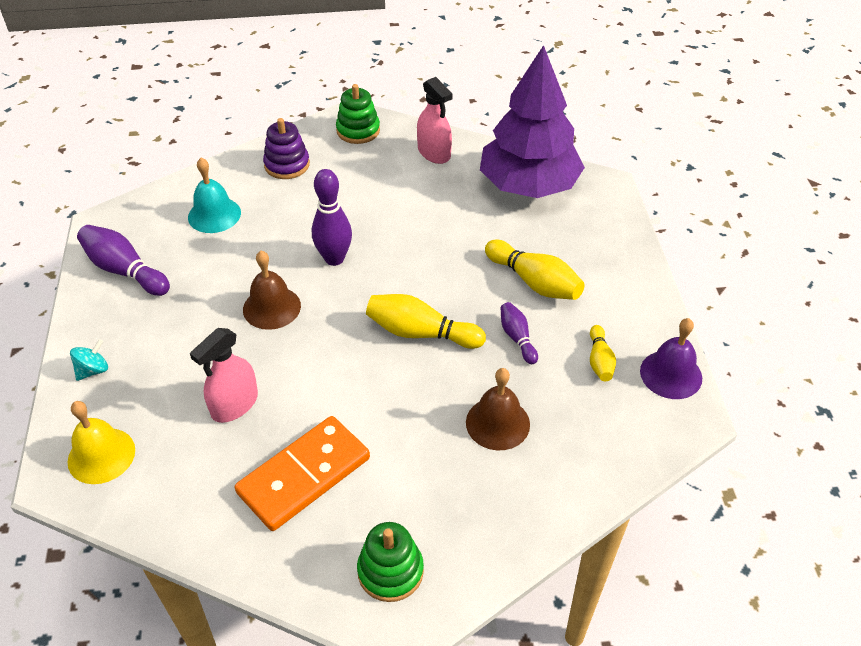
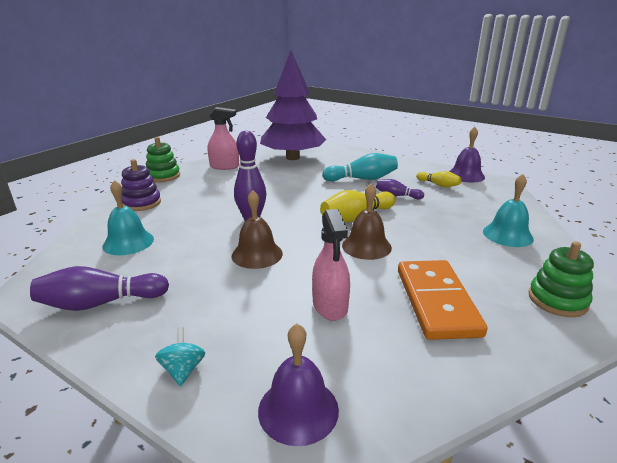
camera: 50 degrees left, 20 degrees down
yellow bell [68,401,135,484] -> purple bell [258,324,339,446]
brown bell [466,368,530,450] -> brown bell moved to [342,183,392,260]
yellow bowling pin [485,239,585,300] -> turquoise bowling pin [322,153,398,181]
none -> turquoise bell [483,174,534,247]

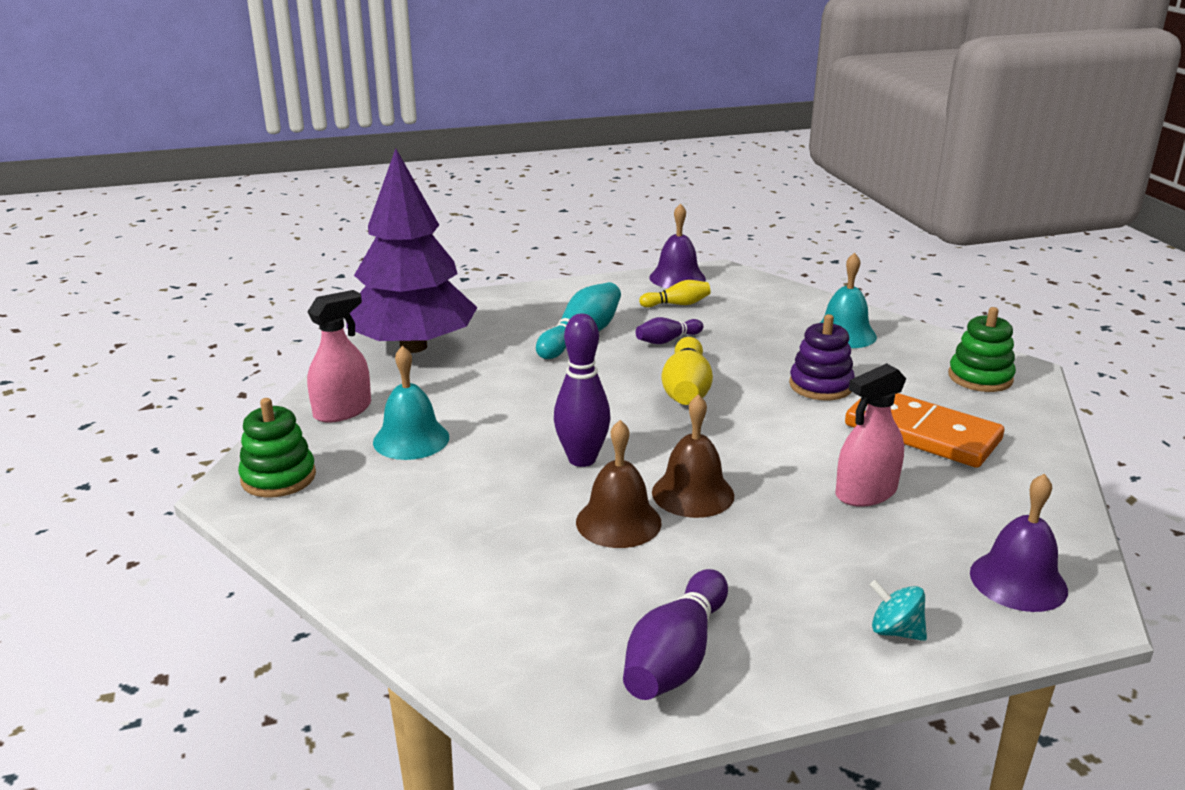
camera: 50 degrees left, 0 degrees up
turquoise bell [102,180,154,255] -> turquoise bell moved to [373,346,449,460]
purple stacking toy [121,159,161,211] -> purple stacking toy moved to [789,314,855,400]
pink spray bottle [312,209,350,321] -> pink spray bottle turned 120 degrees clockwise [835,363,906,507]
brown bell [342,183,392,260] -> brown bell moved to [576,420,662,548]

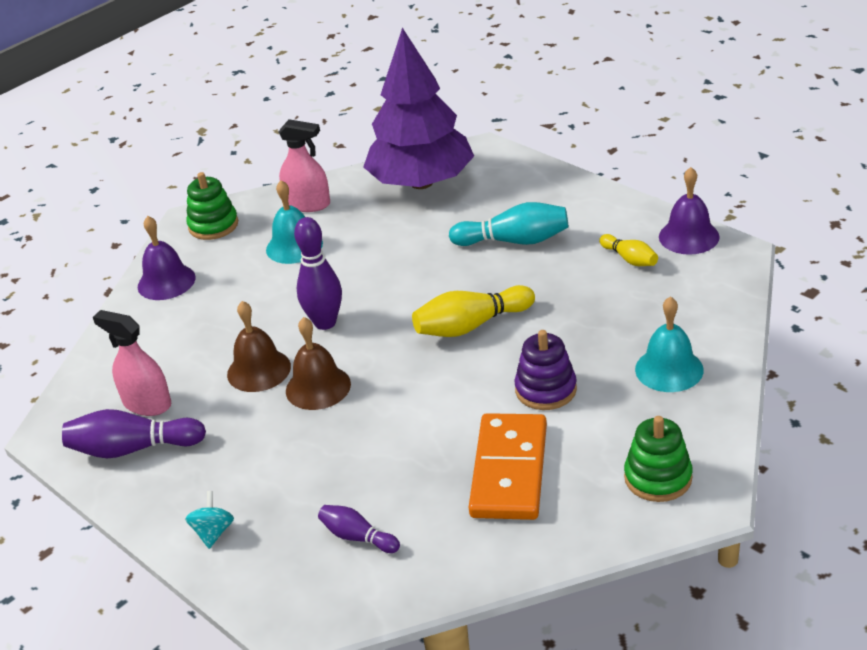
camera: 65 degrees right, 10 degrees up
purple bowling pin [636,317,703,344] -> purple bowling pin moved to [318,505,400,553]
pink spray bottle [835,363,906,507] -> pink spray bottle moved to [93,310,171,416]
purple bell [970,473,1068,612] -> purple bell moved to [138,216,196,300]

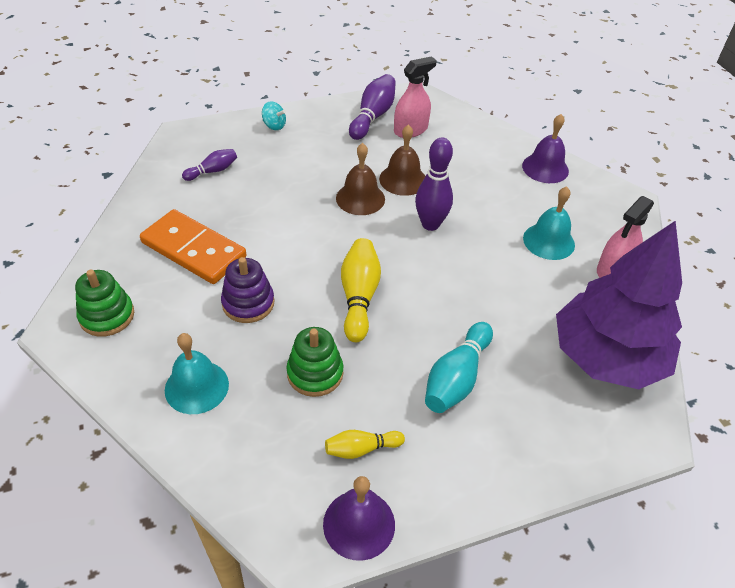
camera: 110 degrees right, 10 degrees up
green stacking toy [186,172,238,240] -> green stacking toy moved to [286,327,343,397]

